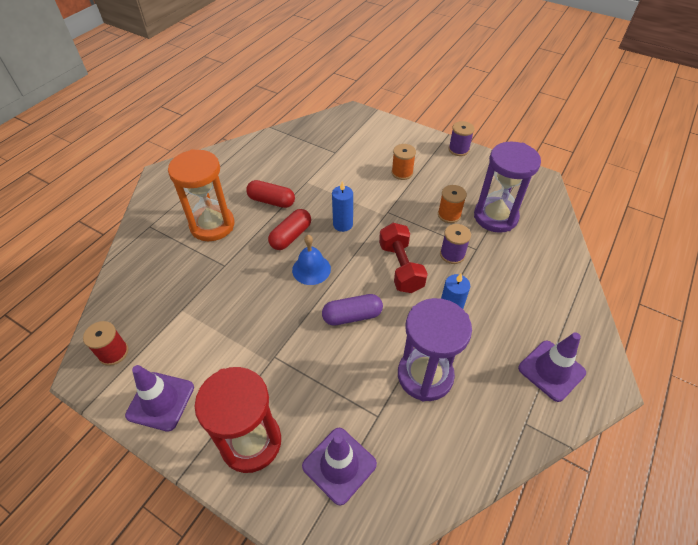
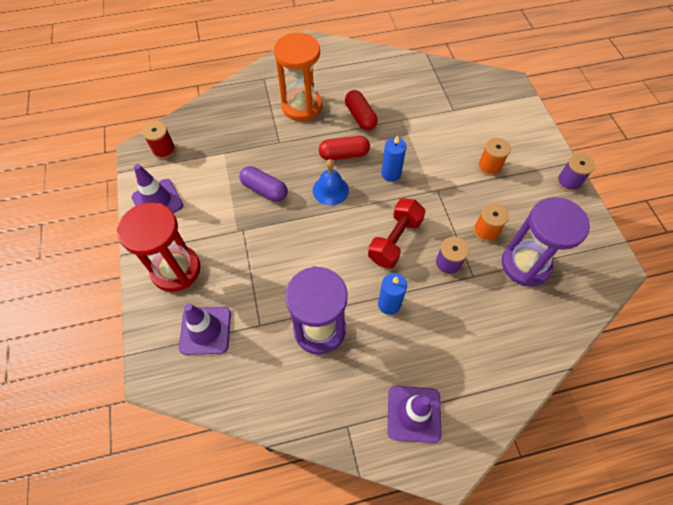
camera: 45 degrees right, 10 degrees up
purple capsule [322,294,383,326] -> purple capsule moved to [239,166,288,202]

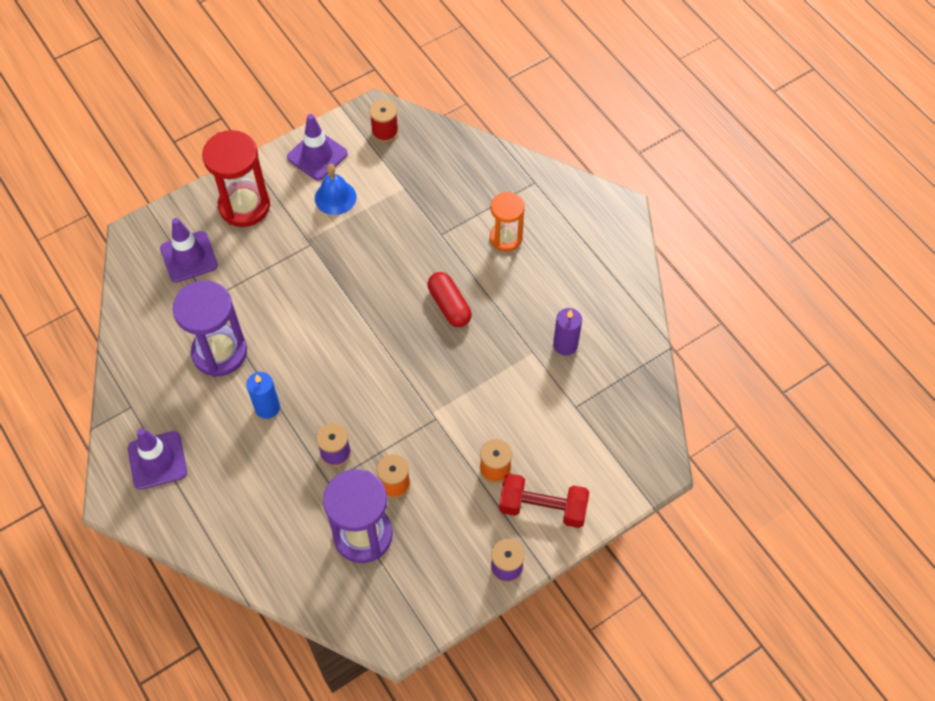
camera: 70 degrees right, 0 degrees up
purple capsule [239,166,288,202] -> none
orange hourglass [274,33,322,121] -> orange hourglass [490,192,525,252], size x0.63
blue bell [313,159,349,206] -> blue bell moved to [315,164,356,215]
red capsule [345,90,378,131] -> none
red dumbbell [368,198,426,269] -> red dumbbell moved to [499,473,589,528]
blue candle [381,135,407,182] -> none
none -> purple candle [553,308,582,355]

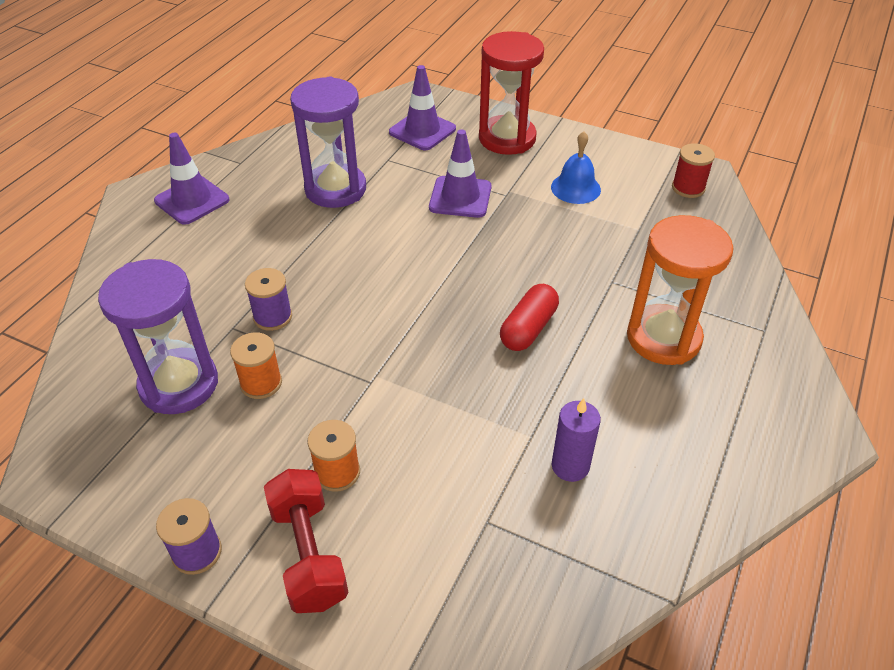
camera: 60 degrees right, 15 degrees down
blue candle [246,372,280,419] -> none
purple traffic cone [287,114,348,180] -> purple traffic cone moved to [429,129,492,218]
orange hourglass [490,192,525,252] -> orange hourglass [627,215,733,365], size x1.60

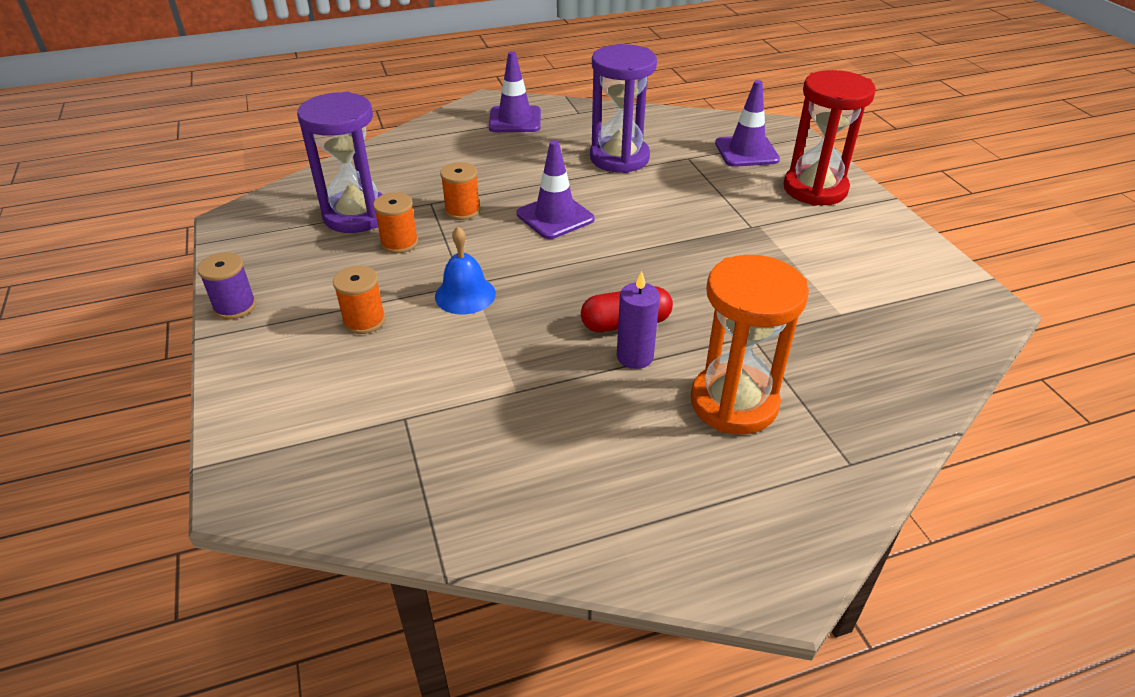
camera: 45 degrees right, 5 degrees down
purple spool [245,268,292,331] -> orange spool [440,162,480,220]
red dumbbell [264,469,349,613] -> none
purple traffic cone [429,129,492,218] -> purple traffic cone moved to [517,140,594,239]
blue bell [551,131,601,204] -> blue bell moved to [435,227,496,314]
purple candle [552,398,601,482] -> purple candle moved to [617,271,660,369]
red spool [672,143,715,198] -> none

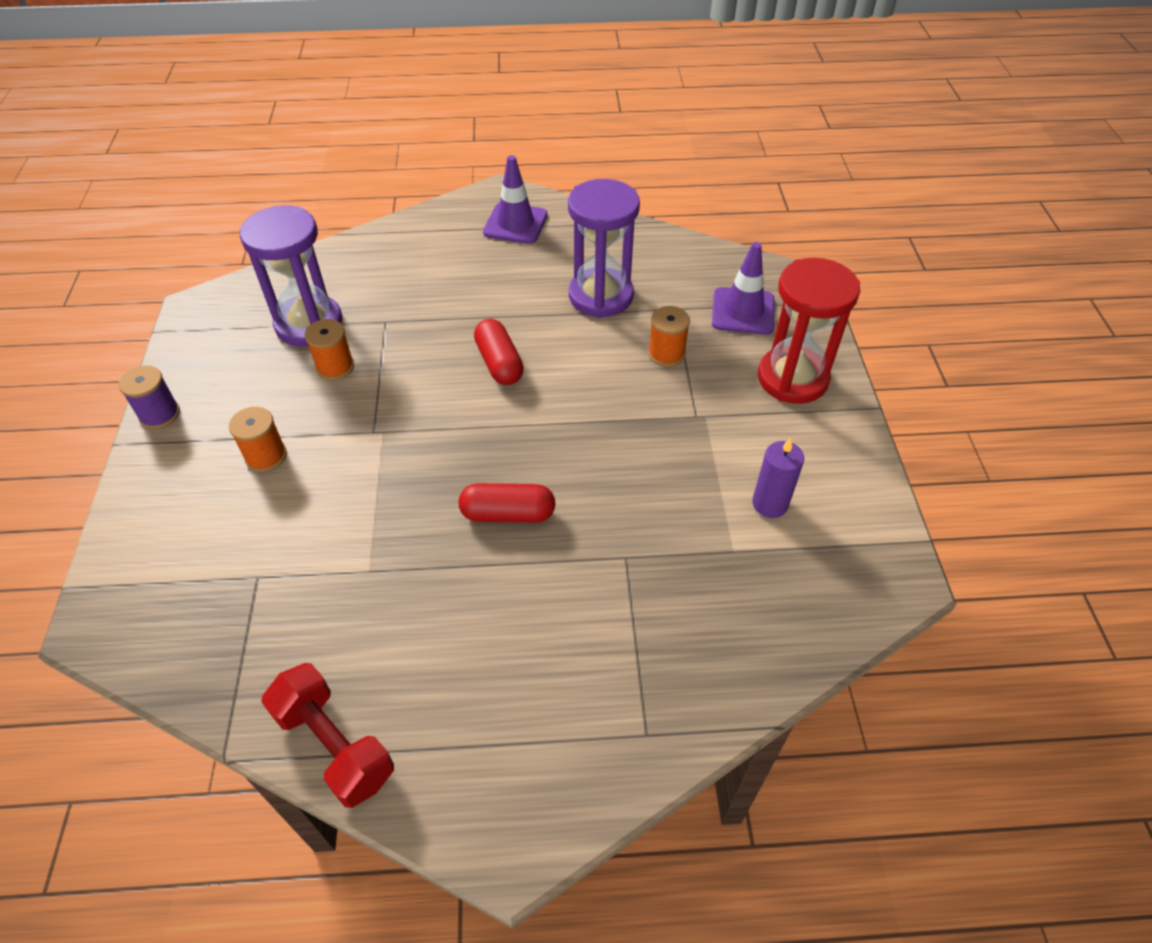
camera: 15 degrees right, 10 degrees up
blue bell [435,227,496,314] -> none
orange spool [440,162,480,220] -> orange spool moved to [648,306,690,367]
purple traffic cone [517,140,594,239] -> red capsule [474,319,524,385]
purple candle [617,271,660,369] -> purple candle moved to [752,437,804,518]
orange hourglass [691,255,809,434] -> none
none -> red dumbbell [261,663,394,808]

